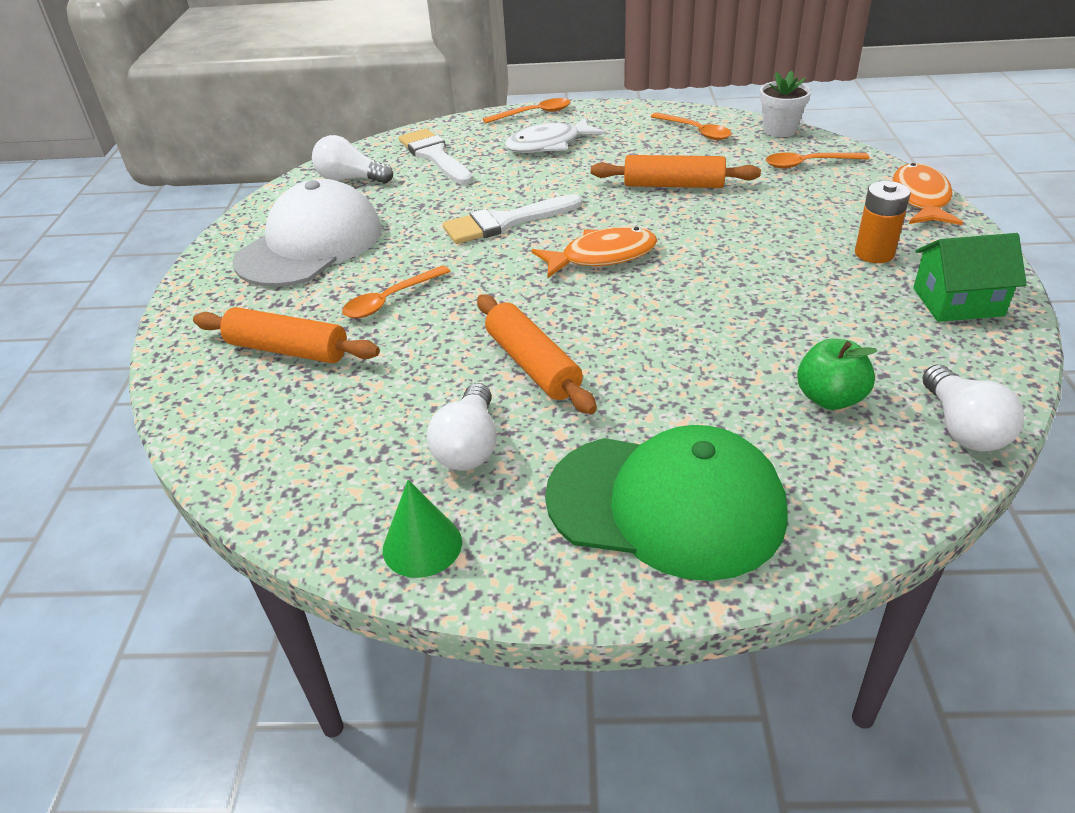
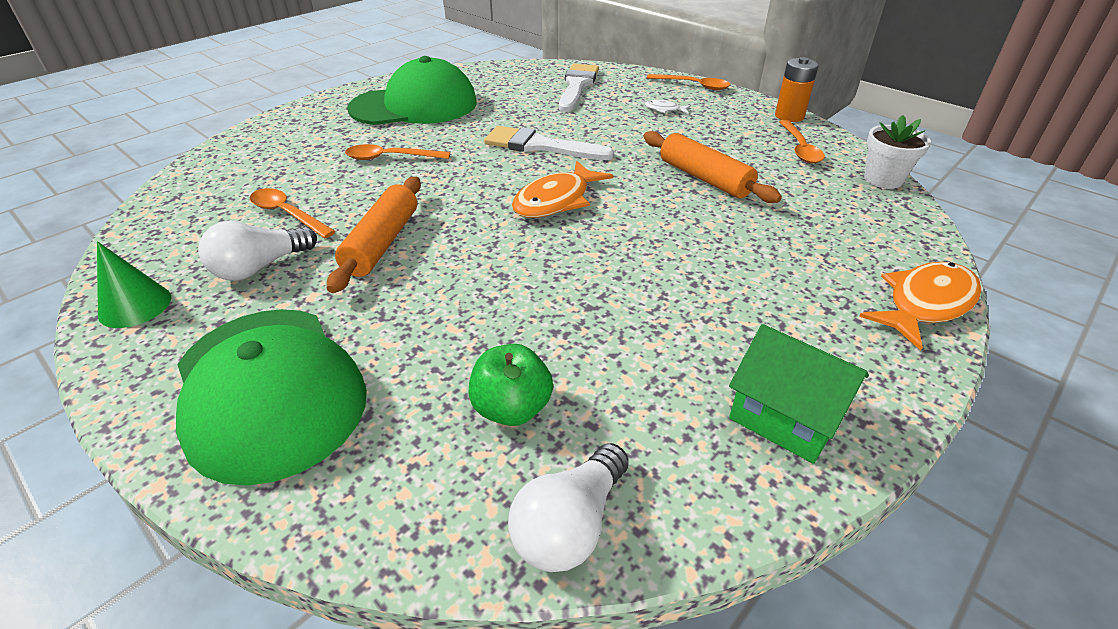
camera: 40 degrees right, 0 degrees up
orange rolling pin [193,307,380,363] -> none
white cap [232,179,382,287] -> green cap [347,56,477,125]
white light bulb [312,135,393,183] -> none
white fish [505,117,605,153] -> white fish [645,100,691,114], size x0.48
orange fish [532,227,657,278] -> orange fish turned 105 degrees clockwise [512,161,613,218]
orange spoon [766,152,870,168] -> orange spoon moved to [250,188,336,238]
orange battery [855,181,910,263] -> orange battery moved to [775,57,819,122]

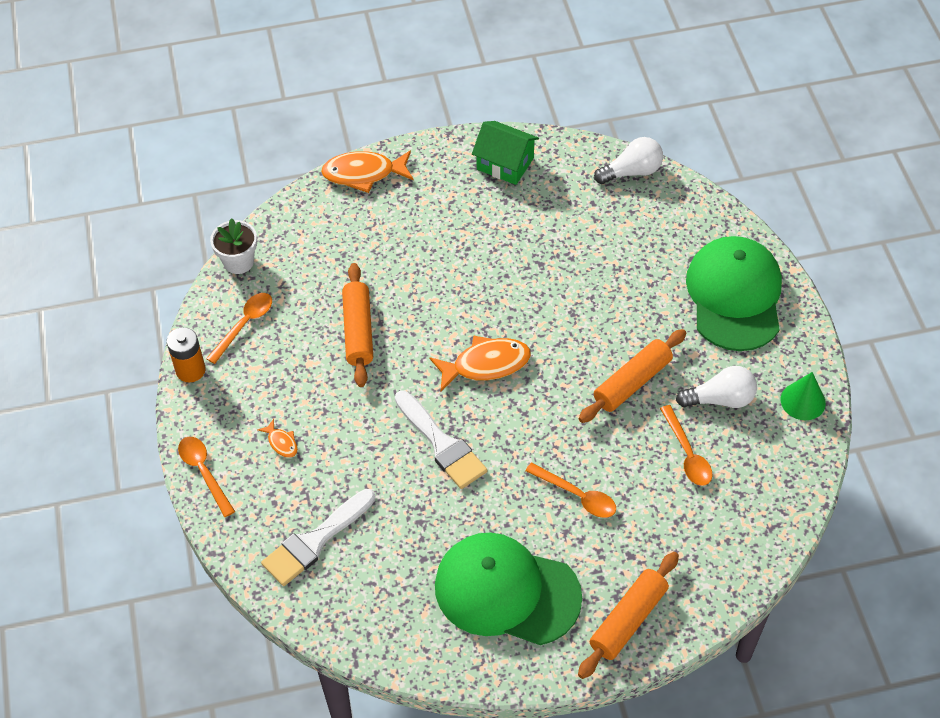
camera: 145 degrees left, 15 degrees up
green apple [469,344,553,426] -> none
white fish [645,100,691,114] -> orange fish [258,419,298,458]
green house [729,324,869,464] -> green house turned 45 degrees counterclockwise [472,121,539,185]
none -> orange rolling pin [578,552,679,679]

